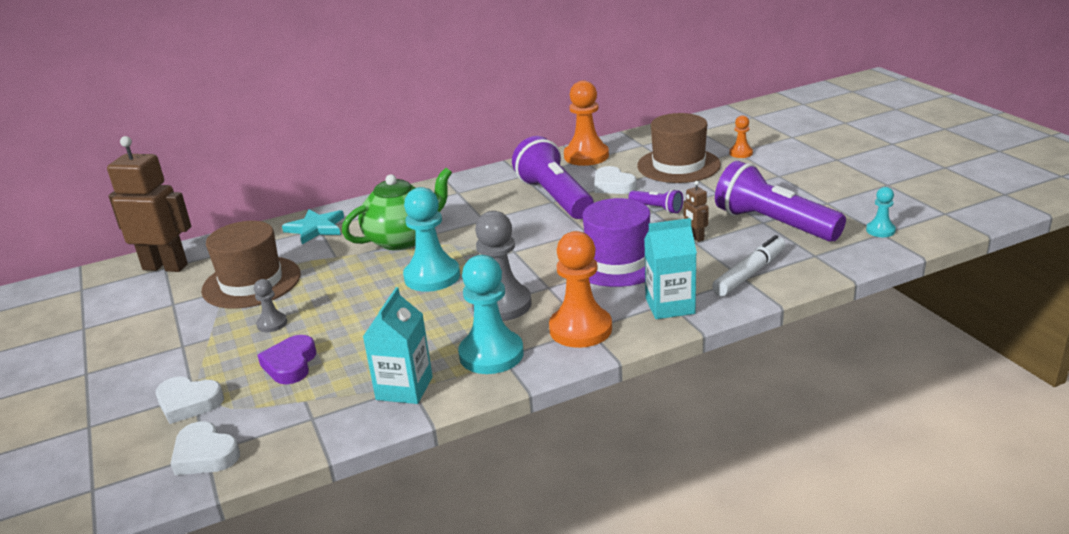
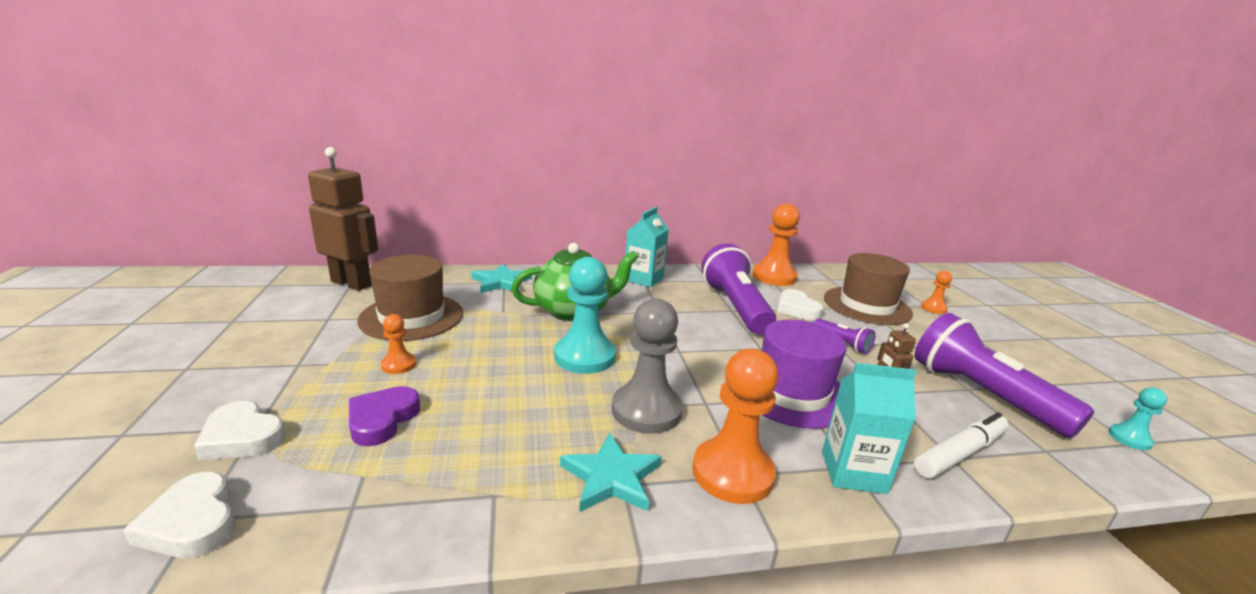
camera: 10 degrees right, 5 degrees down
grey pawn [254,279,287,332] -> orange pawn [381,314,416,374]
turquoise carton [363,287,433,404] -> turquoise carton moved to [626,207,669,287]
turquoise pawn [458,255,524,374] -> turquoise star [560,433,662,512]

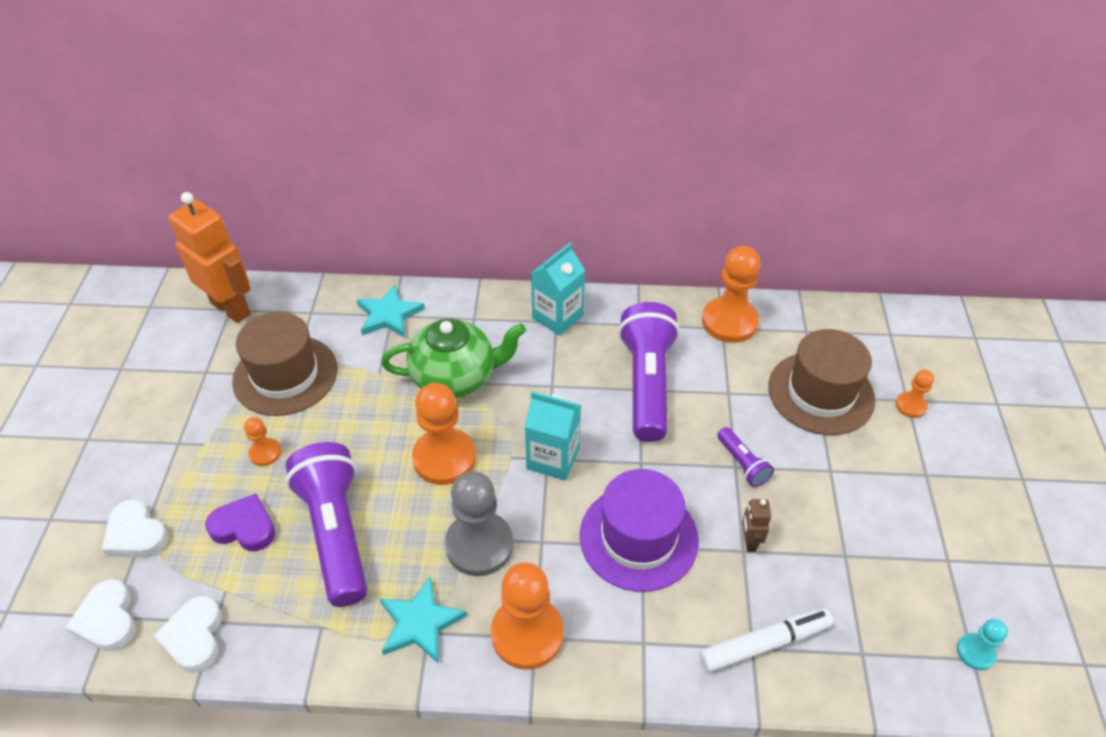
camera: 15 degrees right, 25 degrees up
brown robot [308,147,378,291] -> orange robot [168,192,251,323]
purple heart [349,386,420,446] -> purple heart turned 75 degrees clockwise [205,493,275,551]
turquoise pawn [554,257,616,374] -> orange pawn [412,383,476,485]
white heart [777,289,824,320] -> white heart moved to [154,596,222,673]
turquoise carton [822,363,917,494] -> turquoise carton moved to [524,391,581,481]
purple flashlight [915,313,1094,438] -> purple flashlight moved to [285,442,367,607]

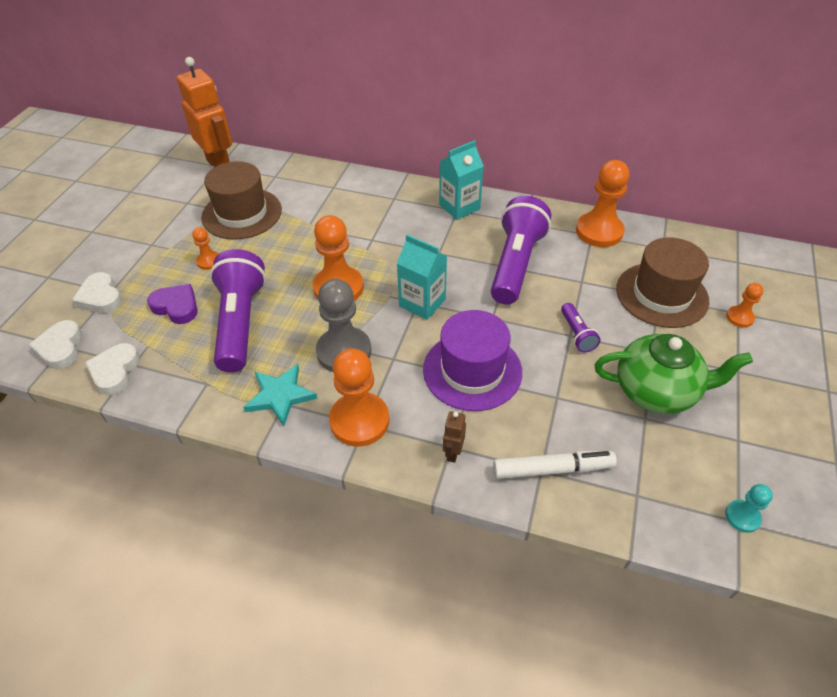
camera: 15 degrees right, 0 degrees up
turquoise star [356,284,425,338] -> none
green teapot [381,318,526,398] -> green teapot moved to [595,334,753,414]
brown robot [742,499,771,552] -> brown robot moved to [443,411,466,463]

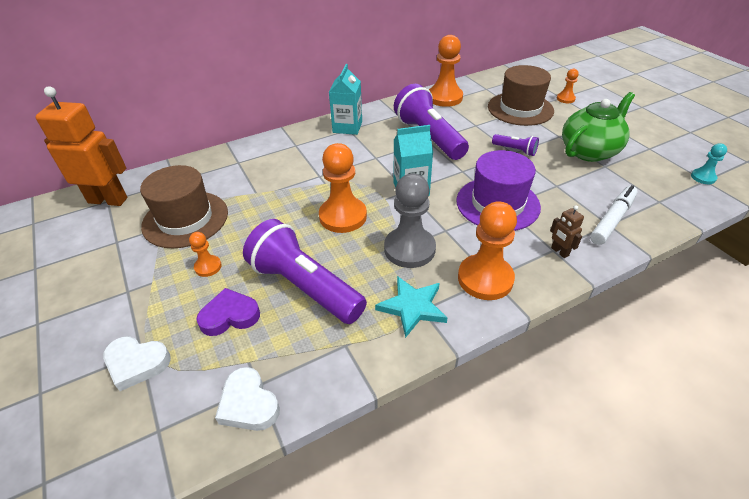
camera: 45 degrees left, 5 degrees down
white heart [29,320,83,369] -> none

